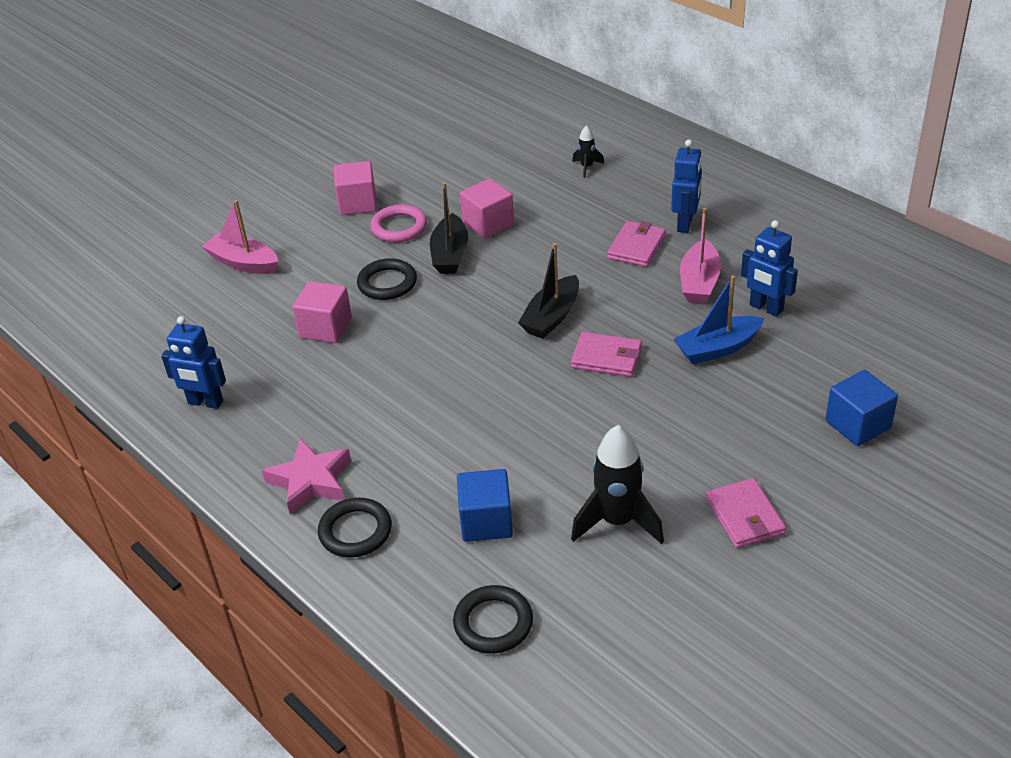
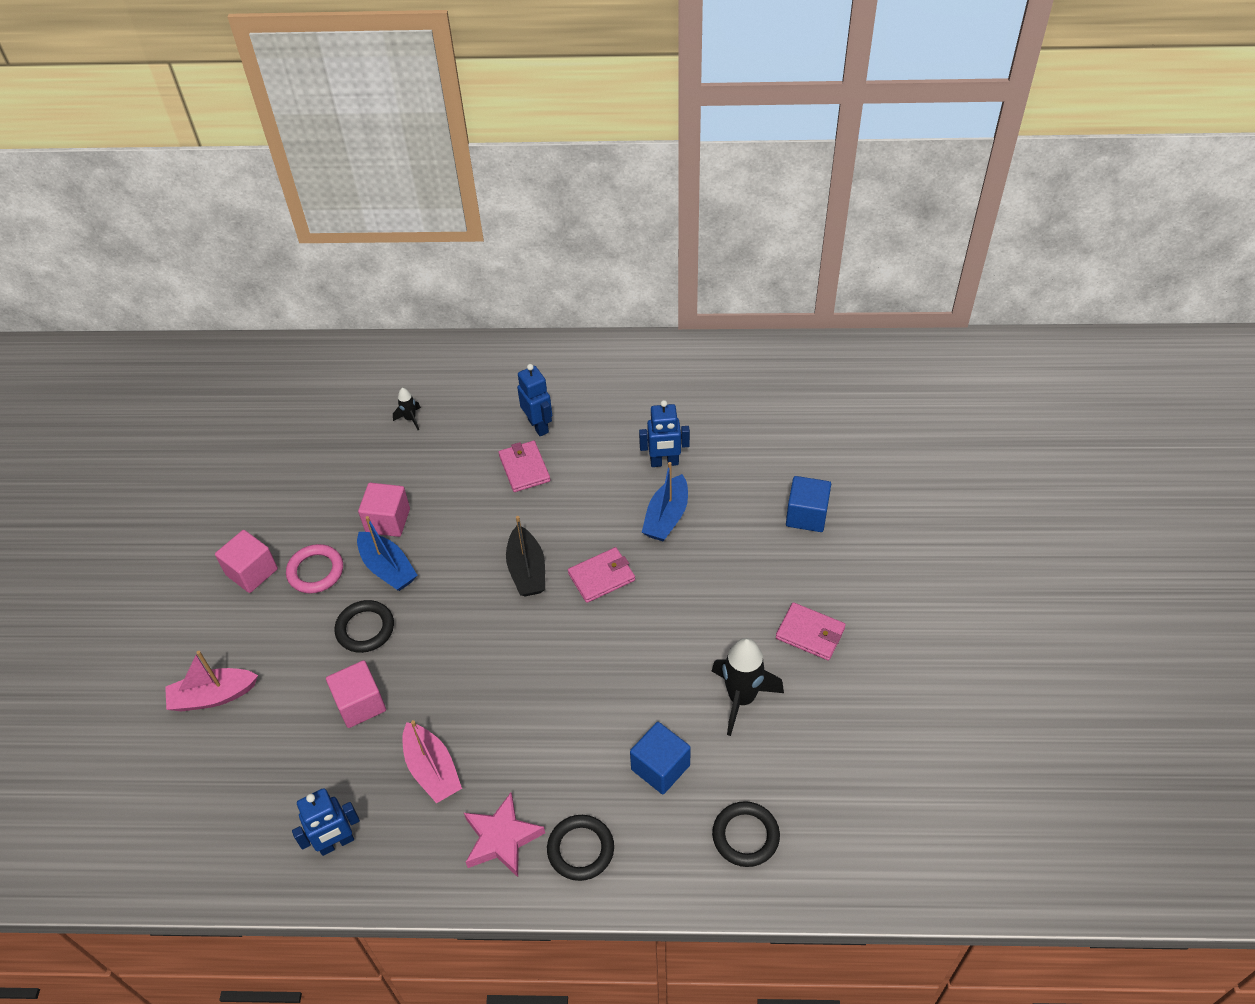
camera: 45 degrees left, 10 degrees up
black boat [430,182,468,274] -> blue boat [357,516,417,591]
pink boat [680,208,721,303] -> pink boat moved to [402,720,462,803]

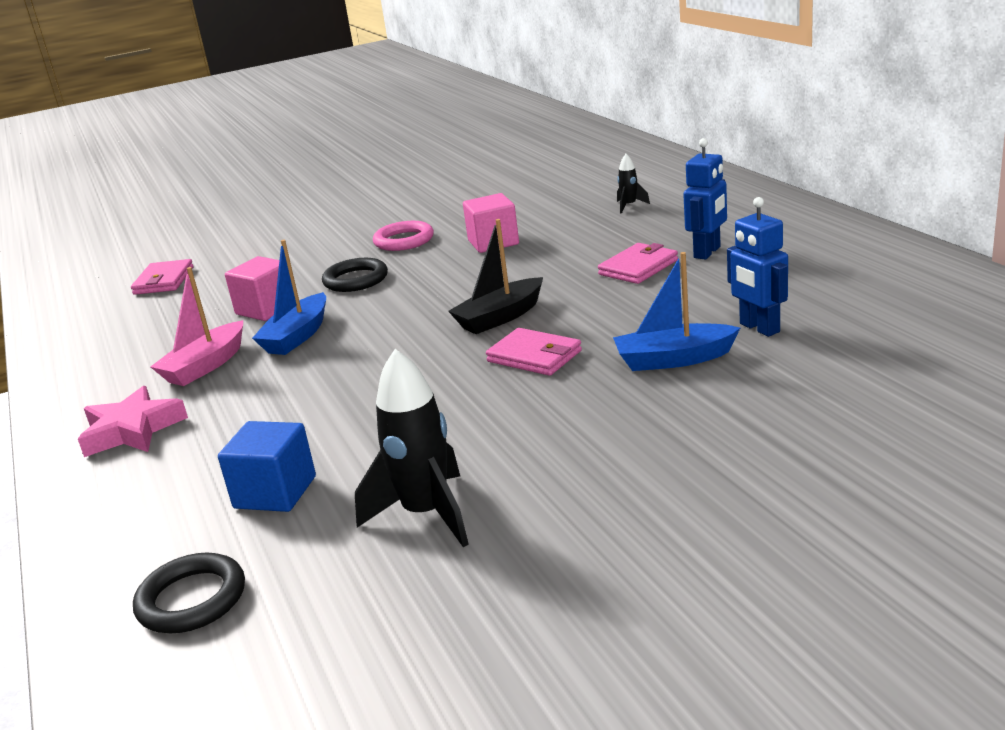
camera: 65 degrees right, 25 degrees down
pink boat [165,651,258,712] -> none
pink cube [215,530,278,593] -> none
blue robot [292,788,360,856] -> none
blue boat [357,516,417,591] -> blue boat moved to [252,240,326,355]
black ring [547,815,614,881] -> none
pink wallet [776,602,846,660] -> pink wallet moved to [131,259,194,295]
blue cube [786,476,831,532] -> none

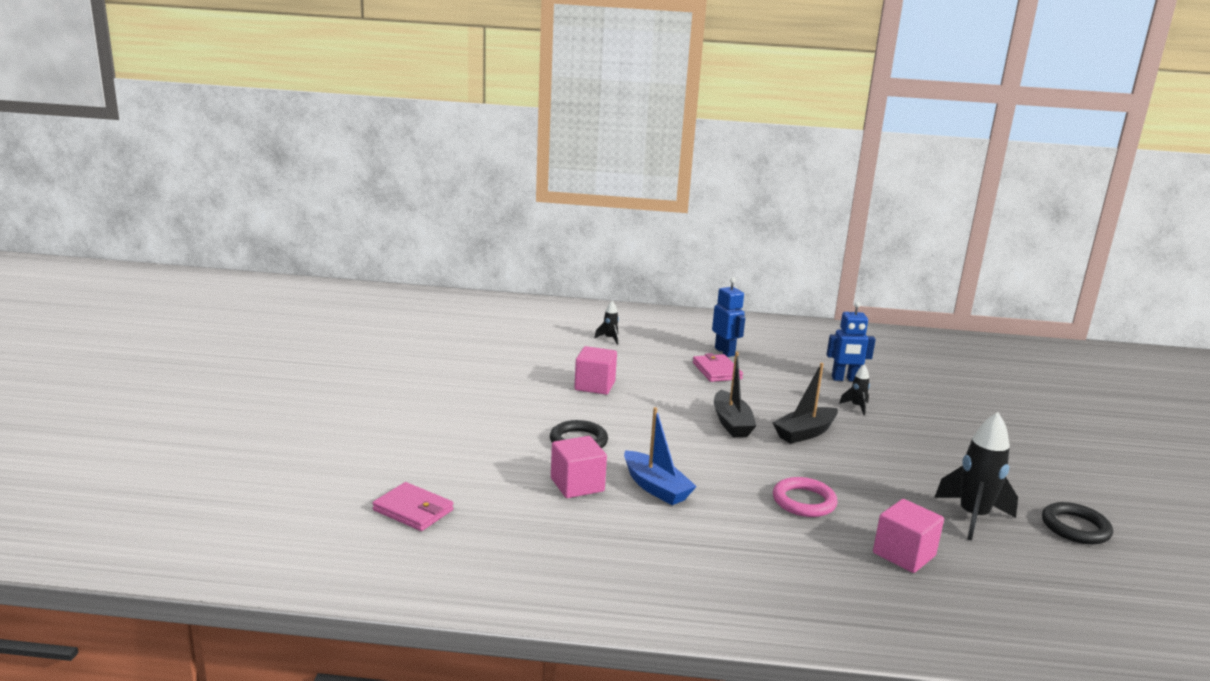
camera: 65 degrees left, 5 degrees down
pink star [78,386,188,457] -> none
black ring [133,553,245,633] -> black ring moved to [1042,502,1113,544]
pink boat [150,267,243,386] -> none
blue cube [218,421,316,512] -> pink cube [873,499,944,573]
pink ring [373,221,434,251] -> pink ring moved to [773,477,838,517]
pink wallet [486,328,582,376] -> black boat [773,363,838,444]
blue boat [613,252,740,371] -> black rocket [839,365,870,415]

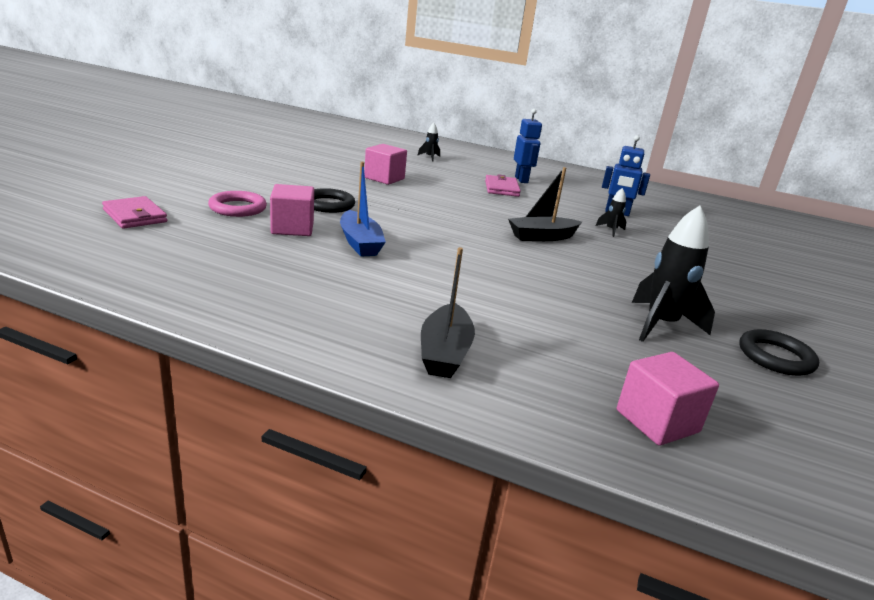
camera: 15 degrees right, 5 degrees up
black boat [714,352,756,437] -> black boat moved to [421,247,475,378]
pink ring [773,477,838,517] -> pink ring moved to [208,191,267,217]
pink cube [873,499,944,573] -> pink cube moved to [617,352,719,446]

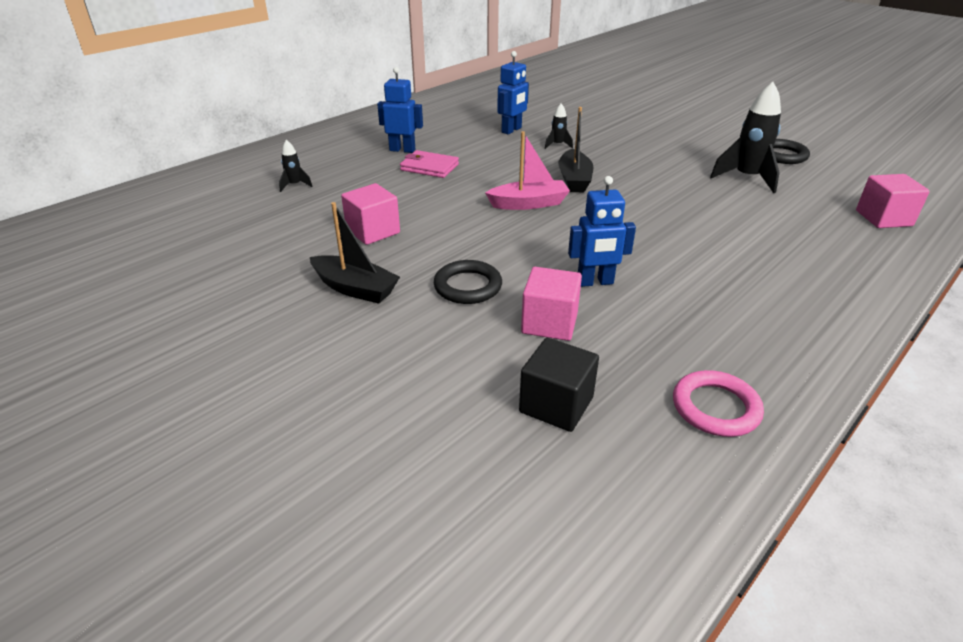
camera: 65 degrees left, 10 degrees up
pink wallet [102,196,167,229] -> none
pink ring [208,191,267,217] -> pink ring moved to [673,370,764,437]
blue boat [340,162,386,257] -> blue robot [568,176,636,287]
black boat [421,247,475,378] -> black boat moved to [310,202,400,304]
none -> pink boat [485,131,570,210]
none -> black cube [519,338,599,432]

